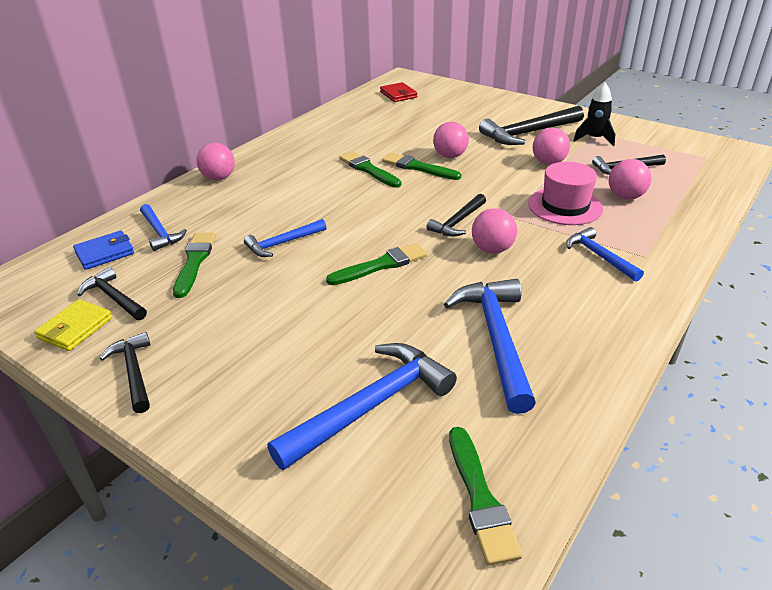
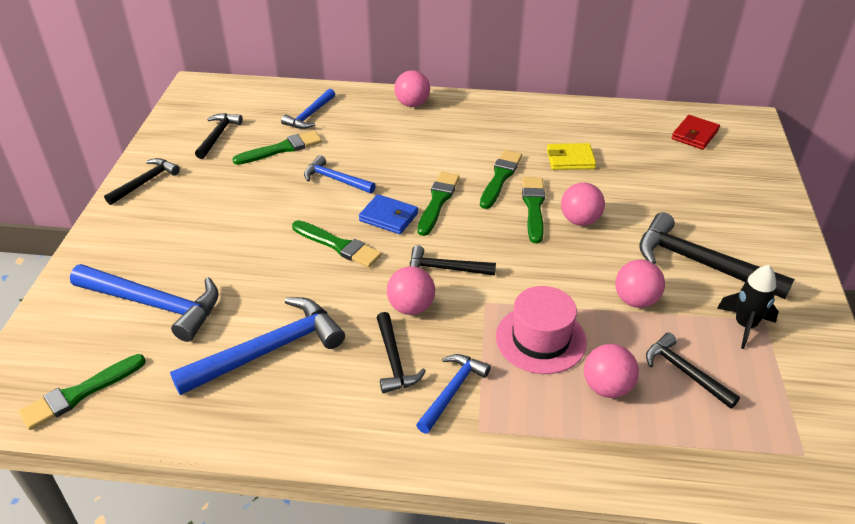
camera: 60 degrees right, 5 degrees up
yellow wallet [34,299,112,351] -> yellow wallet moved to [547,143,596,170]
blue wallet [73,231,134,270] -> blue wallet moved to [359,194,418,234]
none -> black hammer [377,312,426,393]
none -> green brush [417,172,460,236]

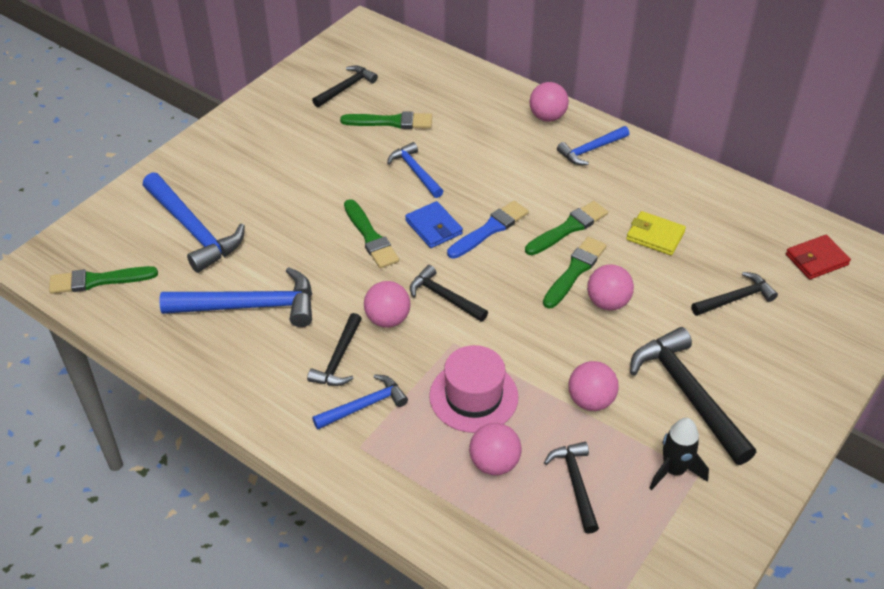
camera: 30 degrees right, 5 degrees up
black hammer [104,158,180,205] -> black hammer moved to [691,272,778,316]
blue hammer [281,89,335,129] -> blue hammer moved to [557,126,629,165]
green brush [417,172,460,236] -> blue brush [447,201,529,259]

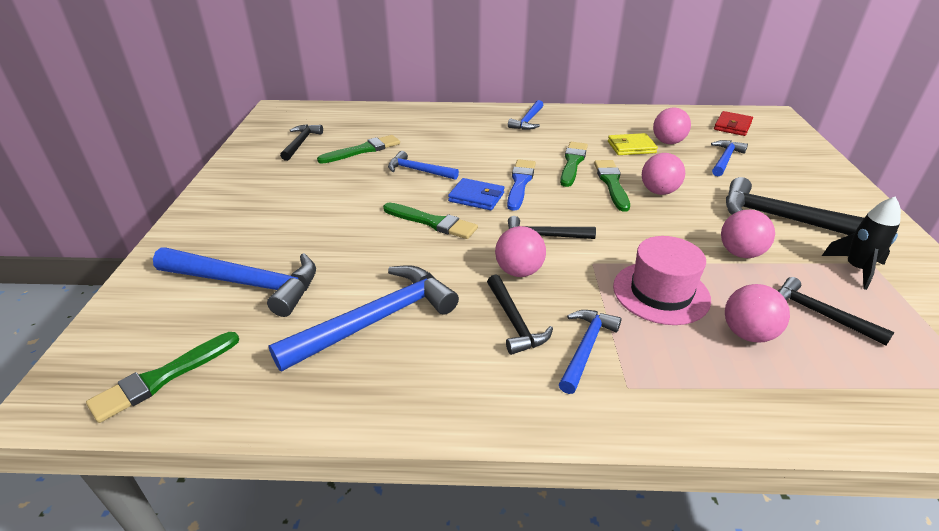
camera: 35 degrees left, 10 degrees down
pink ball [529,82,569,122] -> pink ball moved to [653,108,691,144]
black hammer [691,272,778,316] -> blue hammer [711,140,748,176]

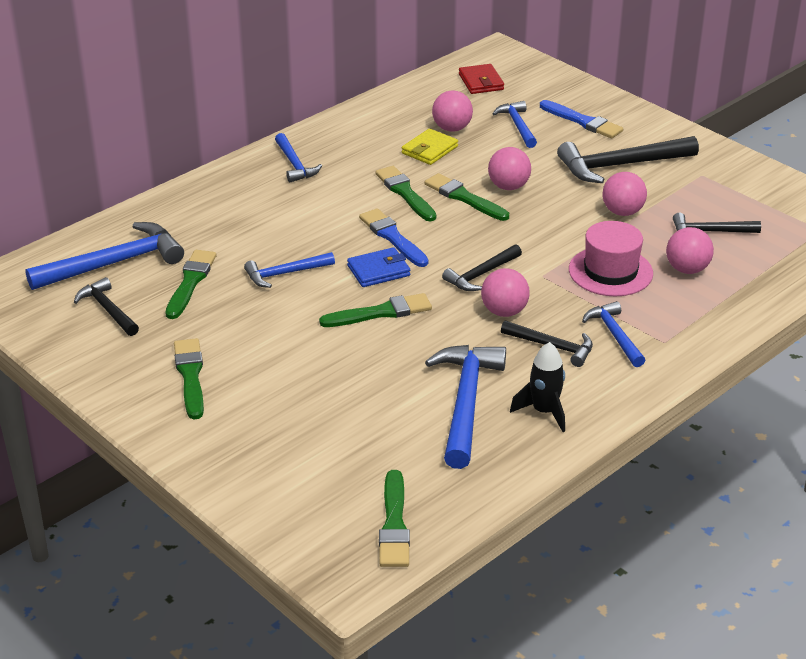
camera: 45 degrees left, 0 degrees up
blue hammer [153,247,316,317] -> blue hammer moved to [25,222,184,290]
black rocket [822,197,901,290] -> black rocket moved to [510,342,565,432]
none -> green brush [174,338,204,420]
none -> blue brush [540,100,623,138]

